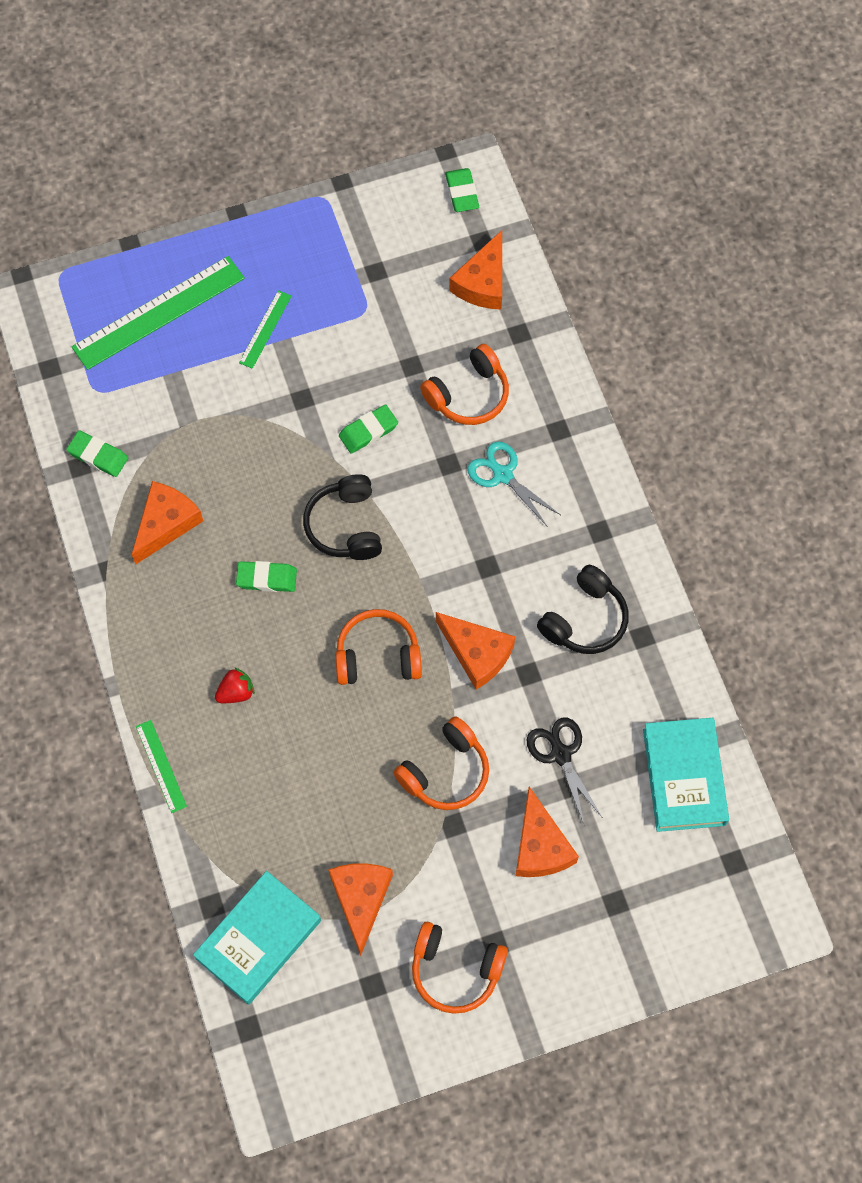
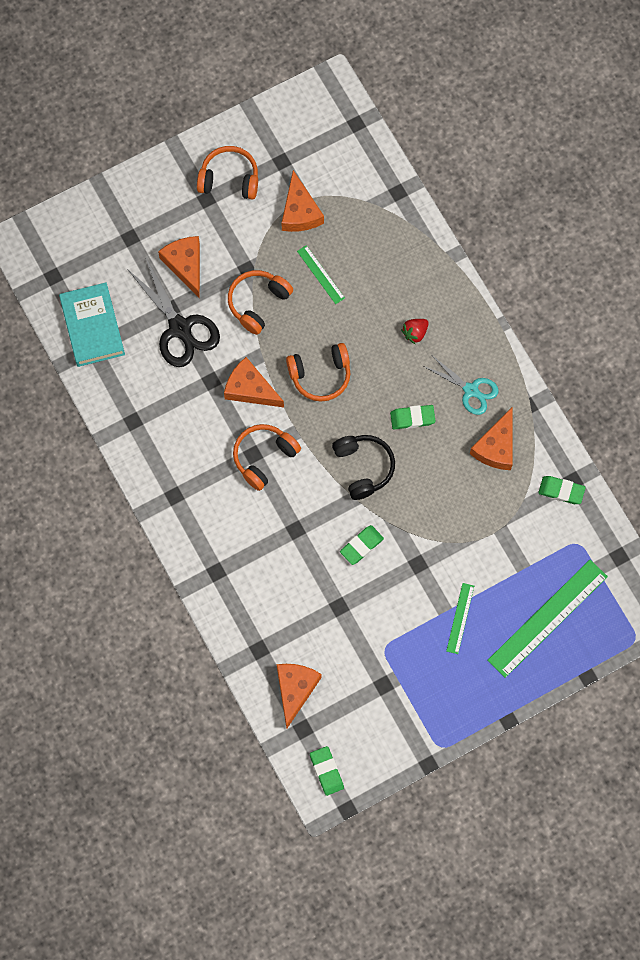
camera: 170 degrees right, 5 degrees up
green ruler [136,720,187,813] -> green ruler moved to [297,245,345,304]
turquoise book [193,871,321,1005] -> none
orange headphones [420,344,509,425] -> orange headphones moved to [233,424,301,491]
turquoise scissors [467,442,561,527] -> turquoise scissors moved to [423,356,499,415]
black scissors [527,718,602,824] -> black scissors [127,259,220,367], size x1.56
black headphones [537,565,629,654] -> none

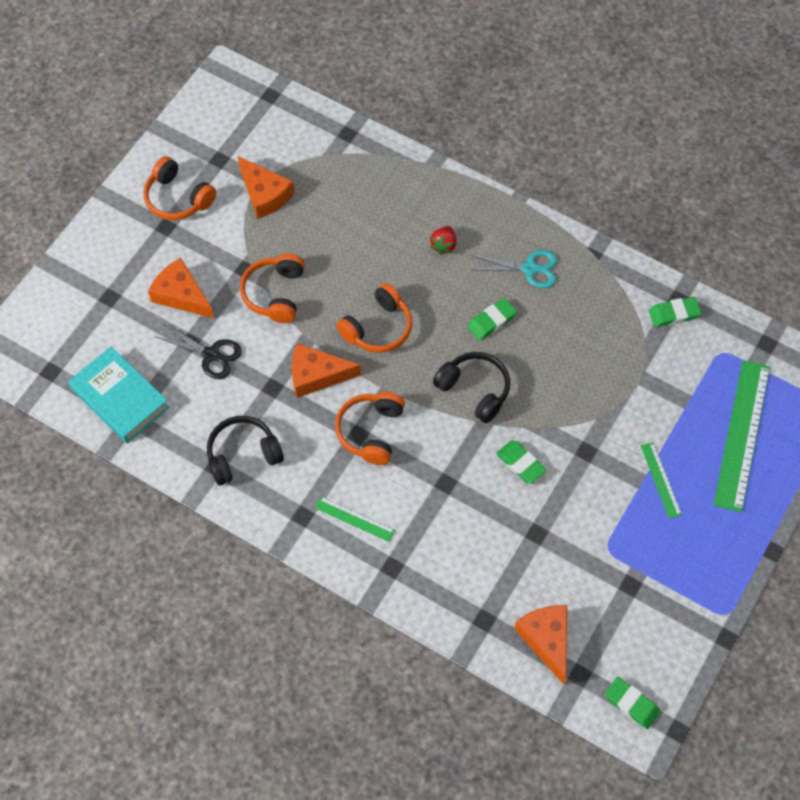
camera: 30 degrees left, 10 degrees down
black scissors [127,259,220,367] -> black scissors [156,324,242,379], size x0.64
orange headphones [197,146,258,200] -> orange headphones turned 120 degrees counterclockwise [143,156,216,220]
green ruler [297,245,345,304] -> green ruler moved to [315,497,395,542]
green eraser [340,525,384,565] -> green eraser turned 60 degrees counterclockwise [496,440,547,484]
orange cheese [470,407,513,470] -> none
none -> black headphones [207,416,284,485]

